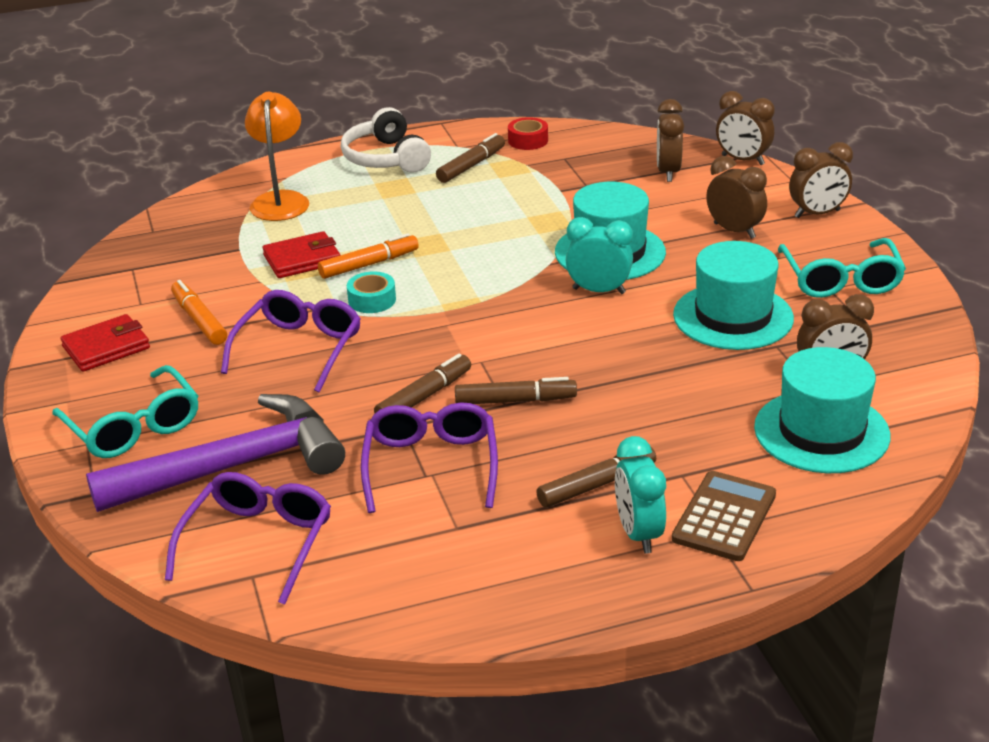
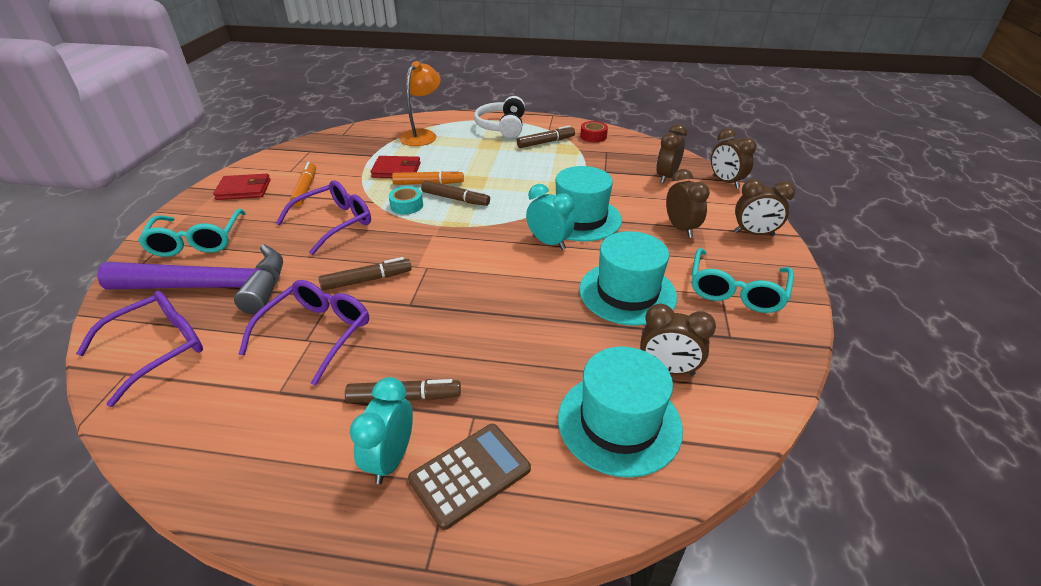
camera: 25 degrees right, 5 degrees up
brown marker [455,377,577,404] -> brown marker moved to [421,180,490,206]

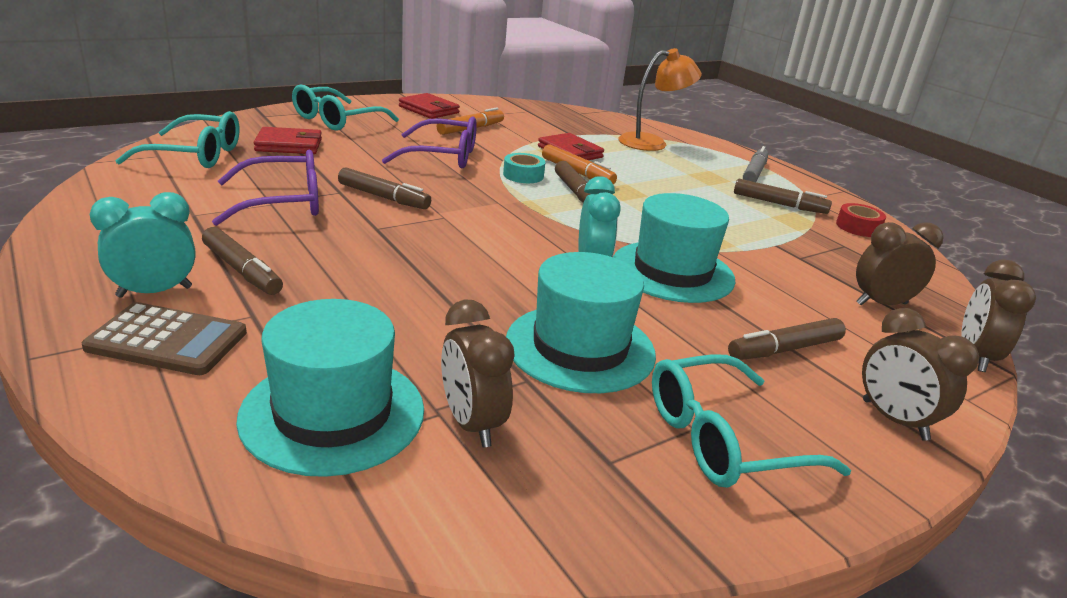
camera: 45 degrees right, 10 degrees down
purple glasses [76,291,203,407] -> turquoise glasses [115,111,240,168]
purple hammer [97,244,283,314] -> red wallet [254,127,322,154]
white headphones [474,96,525,138] -> grey marker [743,146,768,182]
brown clock [666,169,710,238] -> brown marker [728,318,846,360]

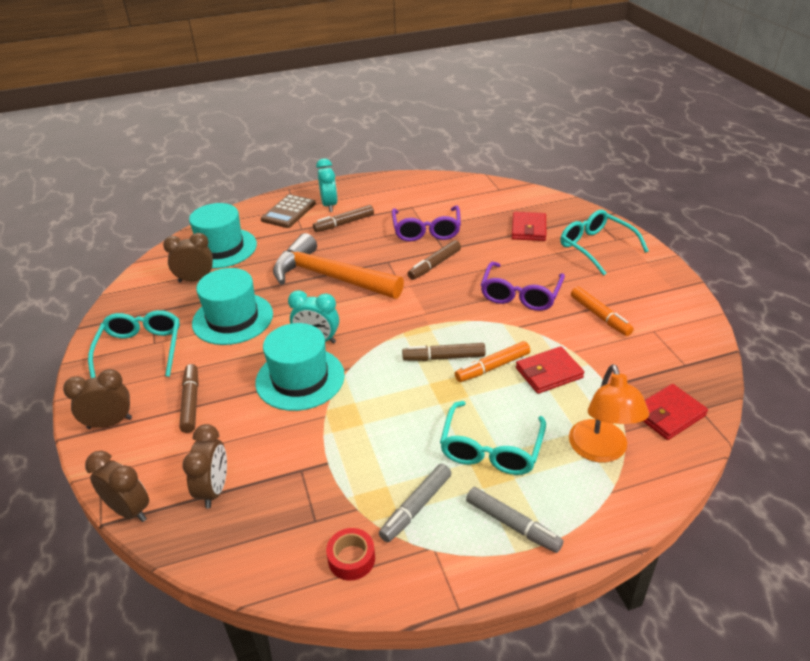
camera: 110 degrees right, 10 degrees up
turquoise glasses [115,111,240,168] -> turquoise glasses moved to [440,401,546,475]
red wallet [399,93,460,119] -> red wallet moved to [643,384,708,440]
turquoise tape [503,153,545,183] -> none
brown marker [734,179,832,214] -> grey marker [379,464,452,542]
none -> orange hammer [273,233,404,299]

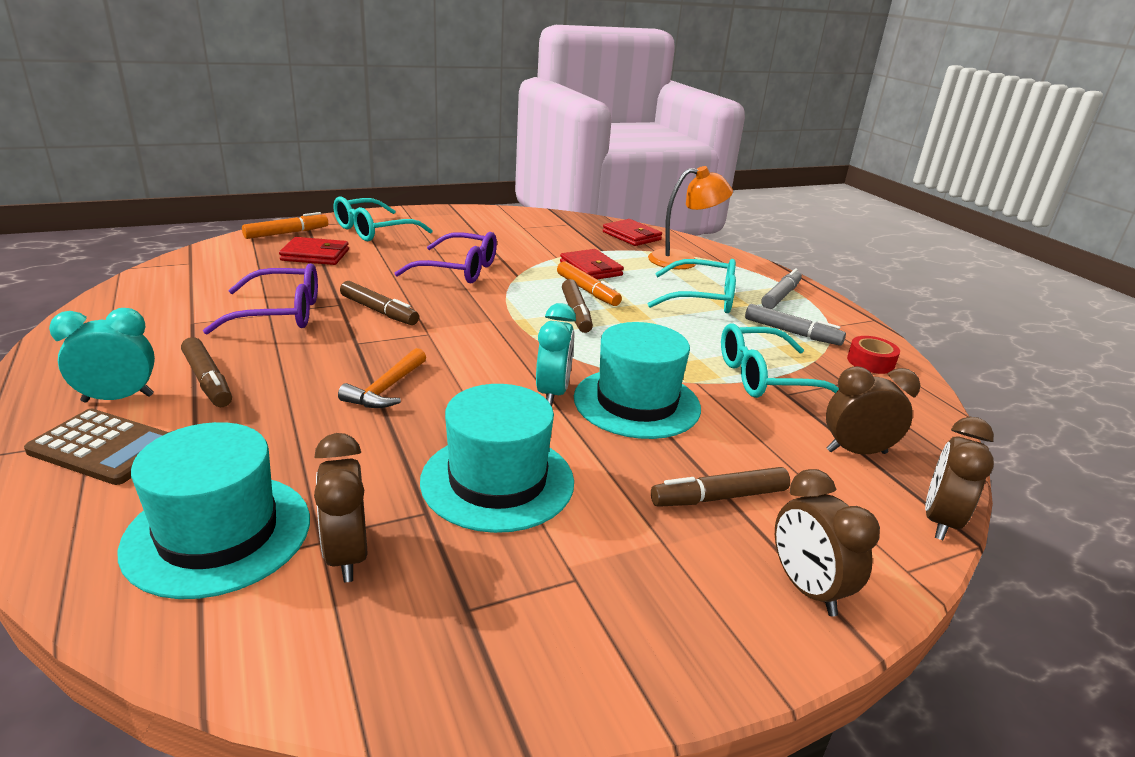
camera: 100 degrees left, 10 degrees down
turquoise glasses [88,310,180,378] -> turquoise glasses moved to [721,323,839,398]
orange hammer [273,233,404,299] -> orange hammer [338,348,426,408], size x0.46
orange marker [571,287,634,336] -> orange marker moved to [242,212,328,239]

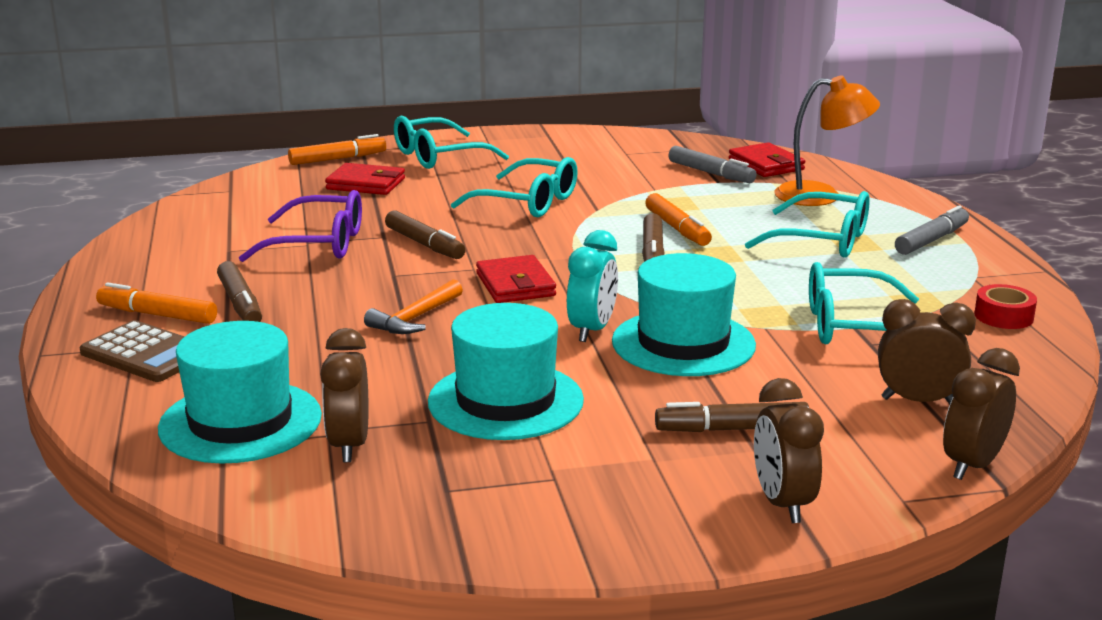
camera: 15 degrees right, 5 degrees down
turquoise clock [49,308,155,403] -> orange marker [96,283,217,324]
purple glasses [395,232,497,283] -> turquoise glasses [451,157,578,217]
red wallet [560,249,624,279] -> red wallet moved to [476,255,556,303]
grey marker [745,304,846,346] -> grey marker moved to [668,146,757,183]

